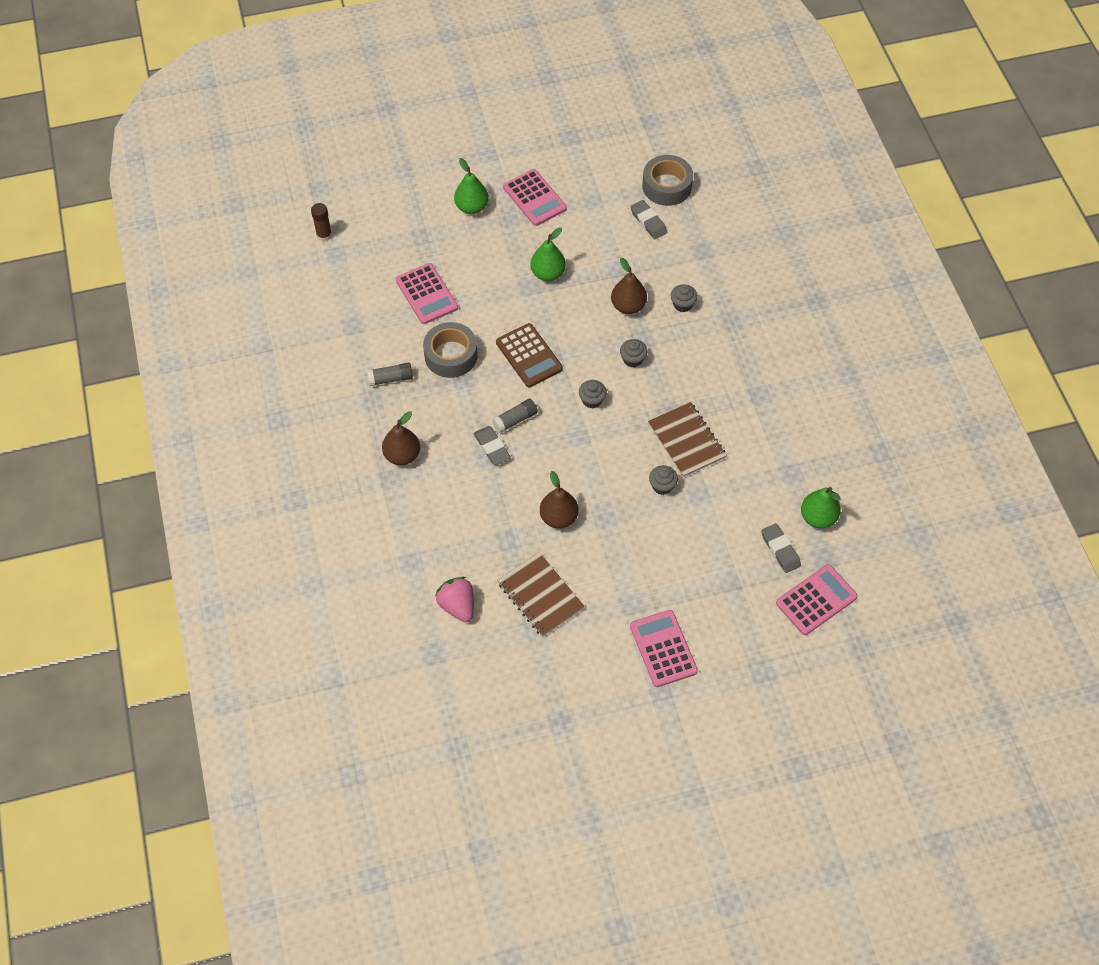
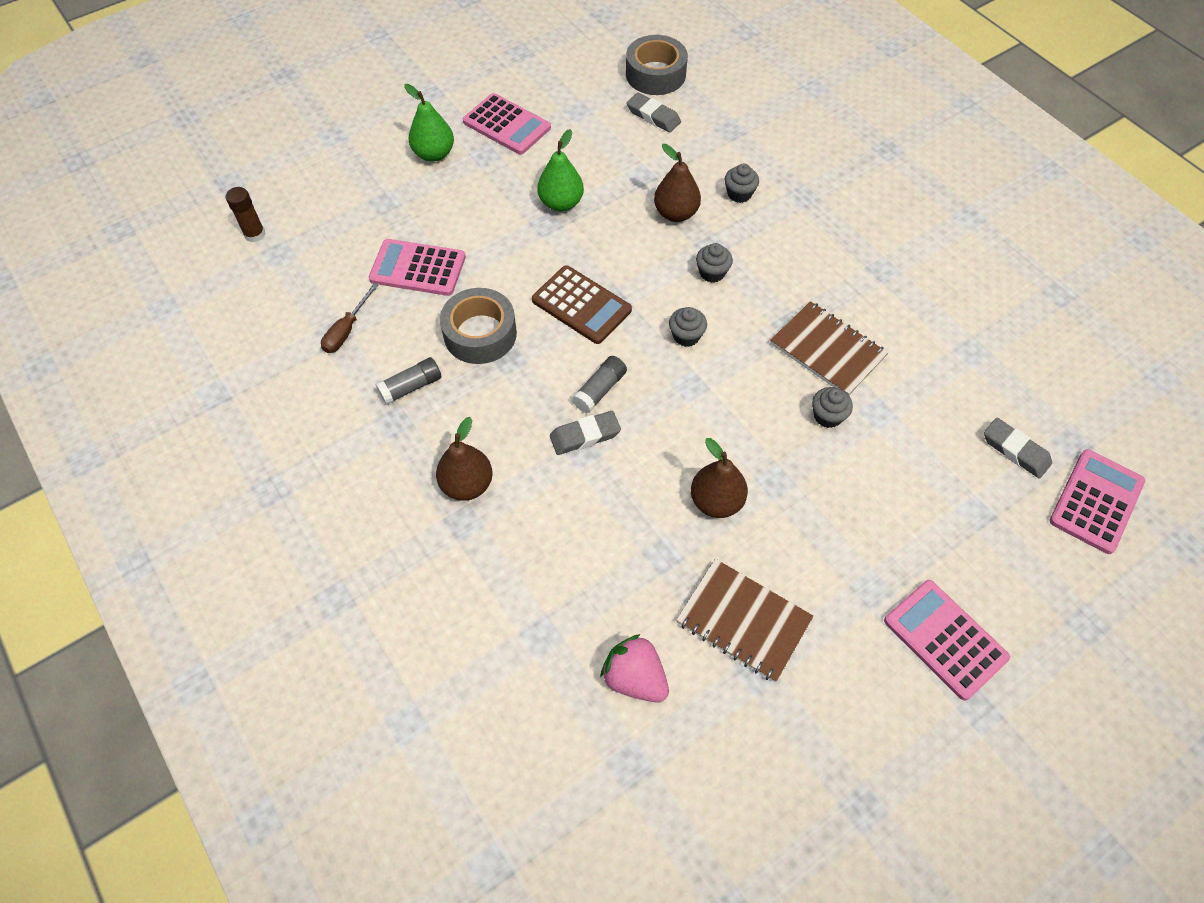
camera: 20 degrees left, 0 degrees up
pink calculator [396,263,458,324] -> pink calculator turned 150 degrees clockwise [369,239,466,296]
grey eraser [473,426,511,465] -> grey eraser turned 60 degrees counterclockwise [550,411,621,455]
green pear [801,487,841,528] -> none
none -> brown screwdriver [321,283,378,353]

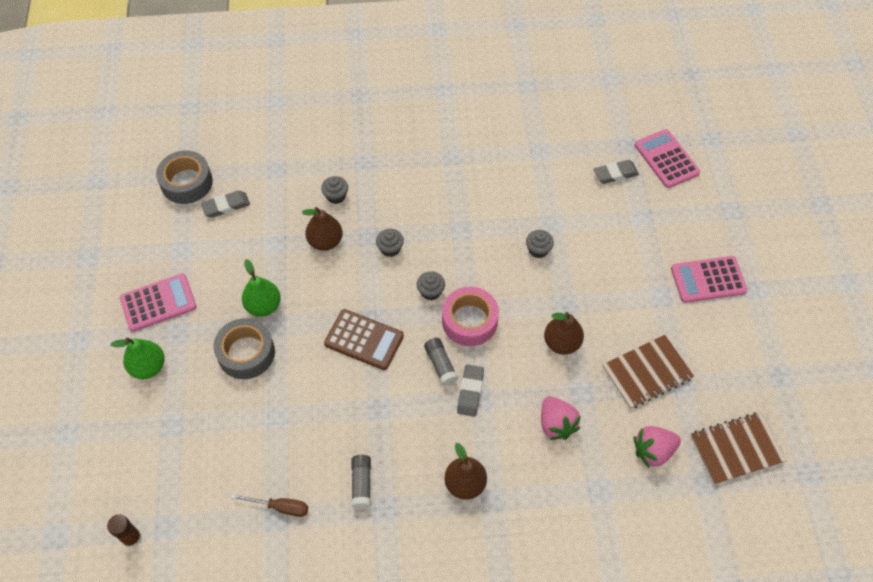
camera: 60 degrees left, 0 degrees up
brown screwdriver [321,283,378,353] -> brown screwdriver turned 45 degrees counterclockwise [231,494,308,517]
pink calculator [369,239,466,296] -> none
grey tape [440,288,517,364] -> grey tape moved to [213,318,275,379]
brown calculator [532,265,632,344] -> brown calculator turned 45 degrees clockwise [324,309,404,370]
brown notebook [770,301,888,395] -> brown notebook moved to [691,412,786,485]
none -> pink tape [442,287,499,346]
none -> pink strawberry [541,396,581,440]

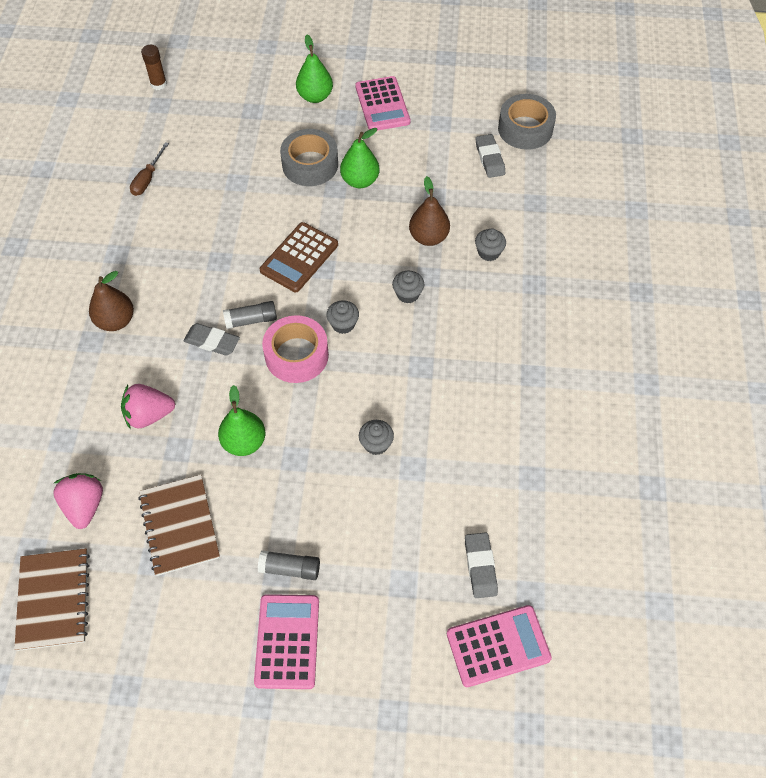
camera: 100 degrees right, 0 degrees up
grey glue stick [351,455,371,509] -> grey glue stick moved to [258,550,320,580]
brown pear [544,312,584,355] -> green pear [218,385,265,456]

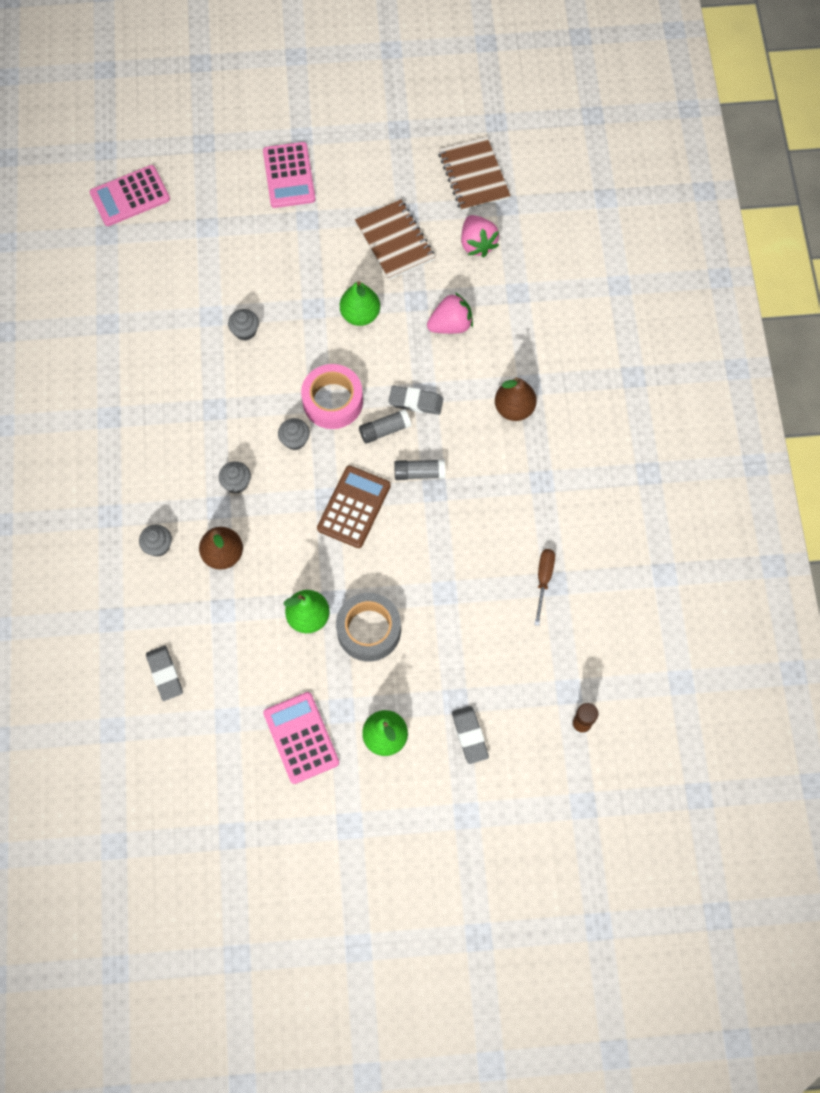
camera: 170 degrees right, 10 degrees up
grey glue stick [258,550,320,580] -> grey glue stick moved to [394,459,445,480]
grey eraser [465,532,498,598] -> grey eraser moved to [452,706,489,764]
grey tape [498,94,556,150] -> none

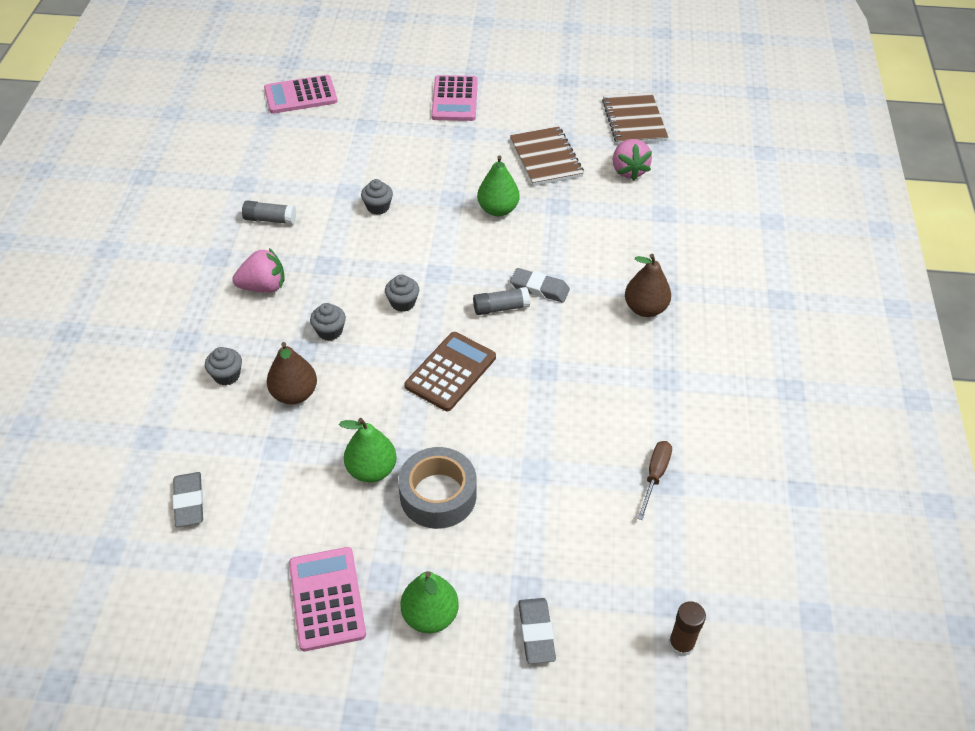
camera: 10 degrees right, 20 degrees down
pink tape [301,364,363,429] -> none
grey glue stick [394,459,445,480] -> grey glue stick moved to [242,201,296,225]
pink strawberry [427,292,473,334] -> pink strawberry moved to [232,248,285,293]

